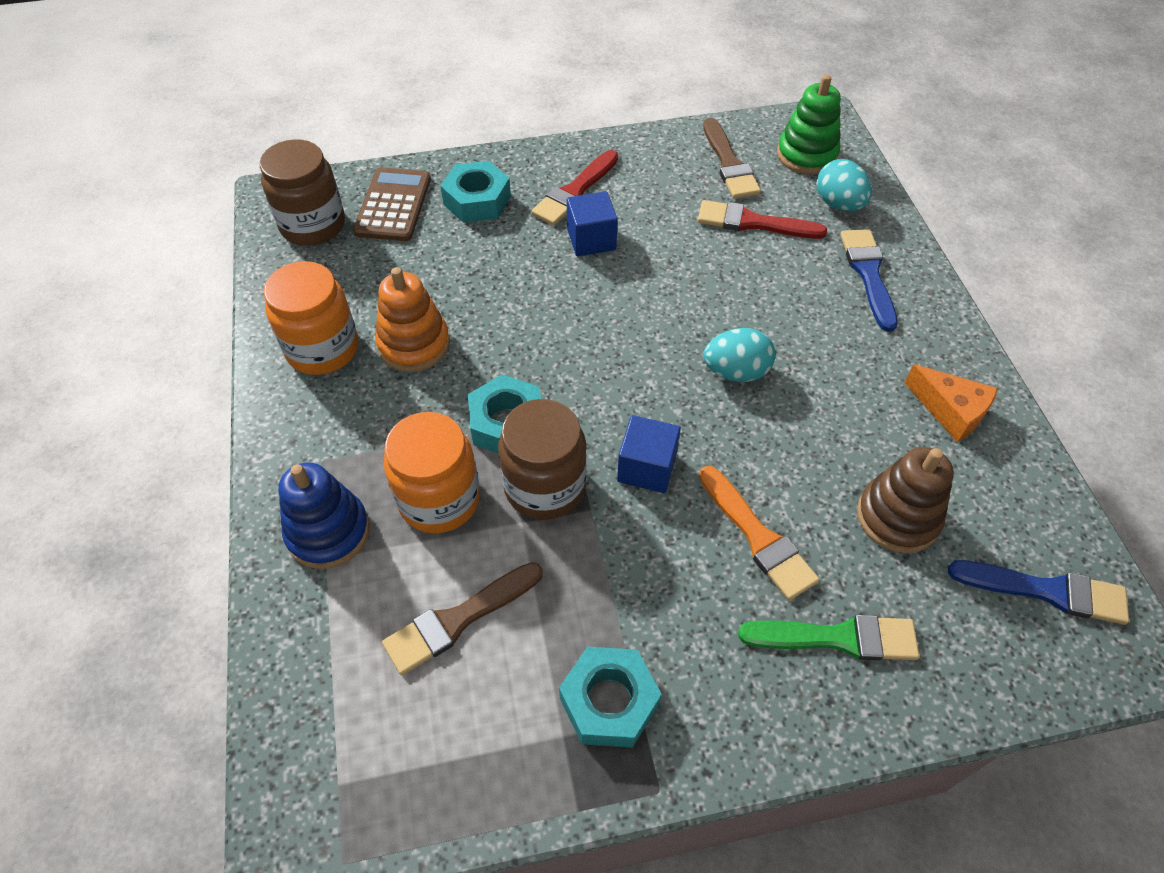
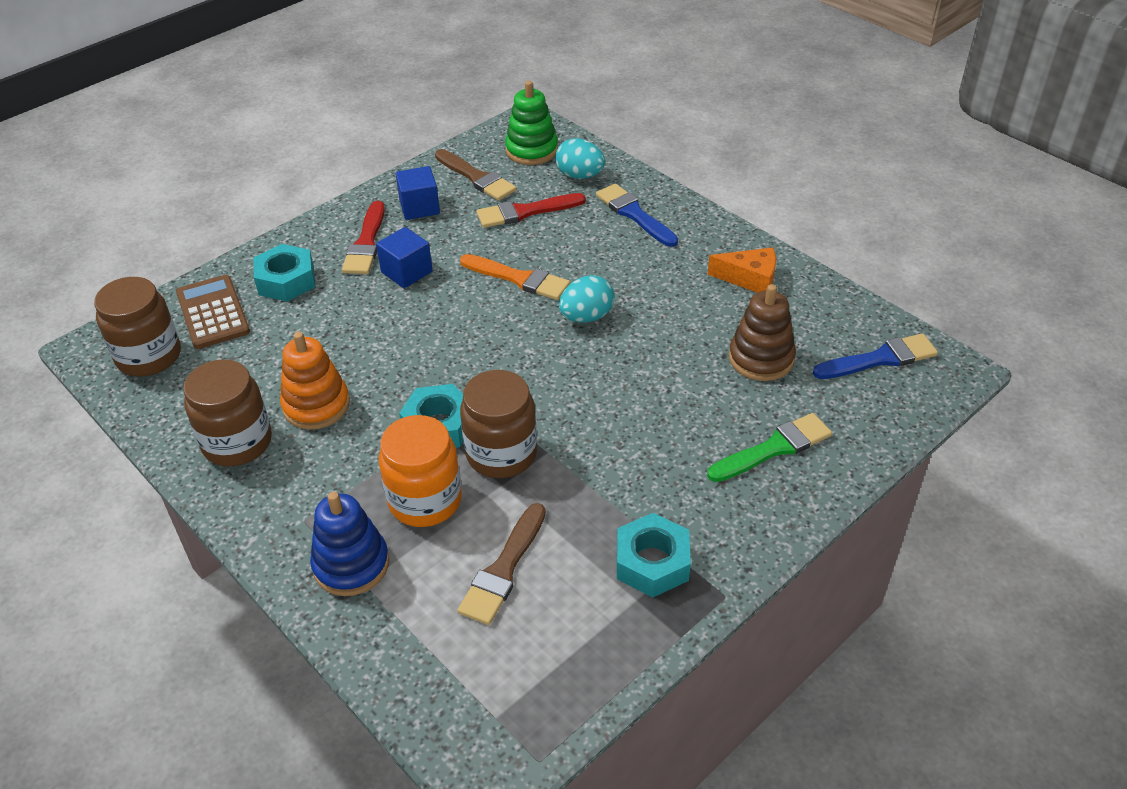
camera: 30 degrees left, 10 degrees down
orange jar [263,261,358,375] -> brown jar [183,359,272,466]
blue cube [617,415,681,493] -> blue cube moved to [395,166,440,220]
orange brush [699,466,820,600] -> orange brush moved to [460,254,570,300]

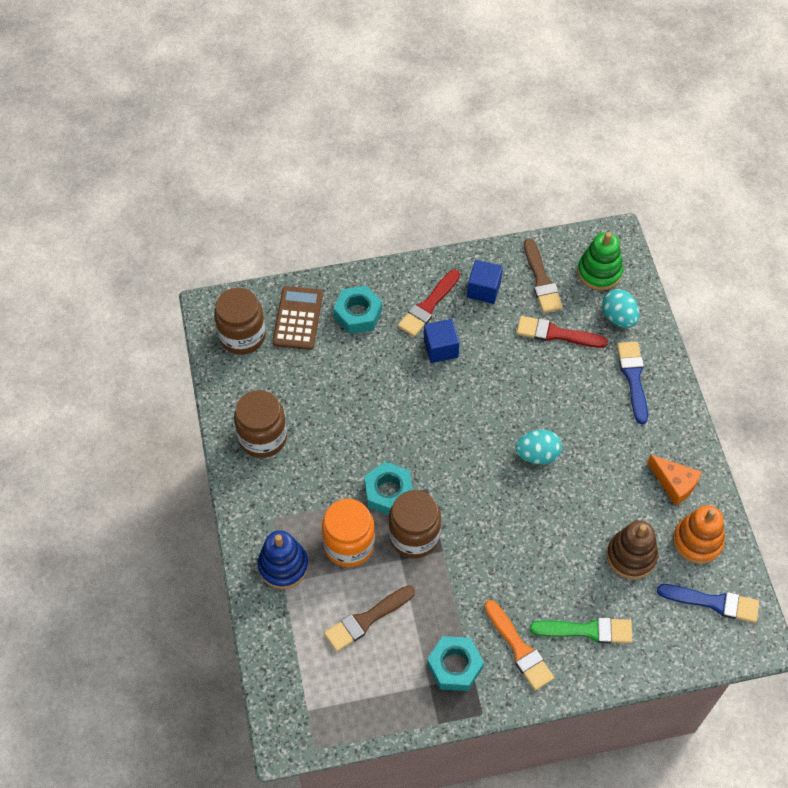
camera: 30 degrees right, 15 degrees up
orange stacking toy [280,332,350,430] -> orange stacking toy moved to [673,505,725,564]
orange brush [460,254,570,300] -> orange brush moved to [484,600,555,691]

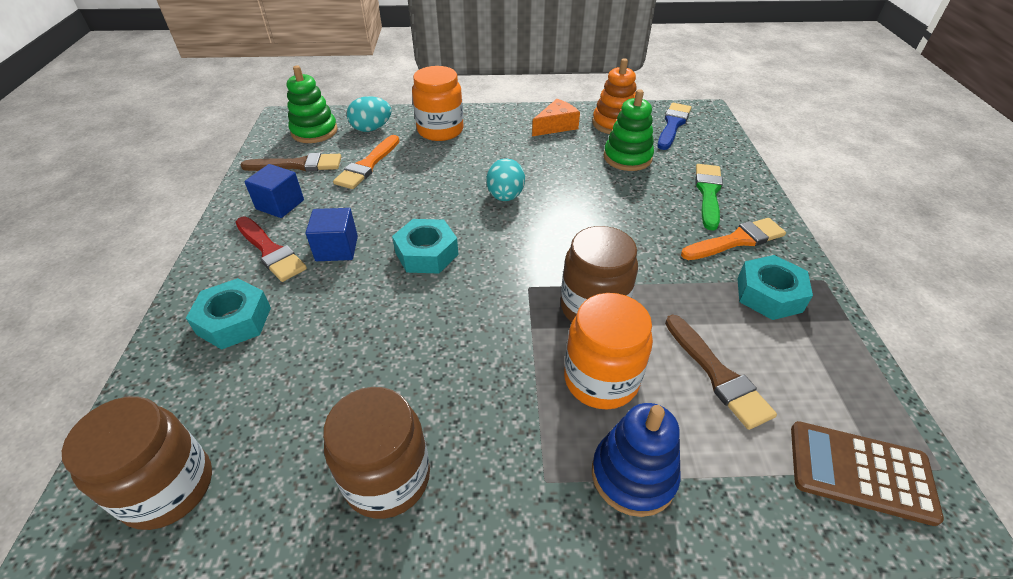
camera: 80 degrees left, 15 degrees down
brown calculator [273,286,323,350] -> brown calculator moved to [791,421,944,526]
turquoise nut [364,462,413,515] -> turquoise nut moved to [392,219,459,273]
red brush [516,316,608,348] -> orange brush [333,135,400,189]
brown stacking toy [607,520,658,579] -> green stacking toy [604,89,654,171]
blue brush [617,341,648,424] -> orange jar [412,66,463,141]

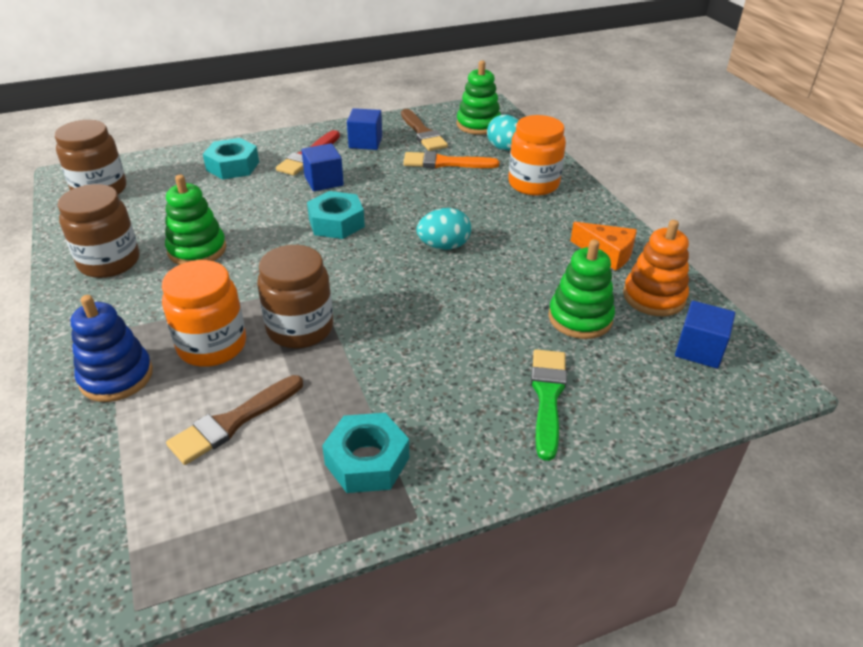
camera: 70 degrees right, 5 degrees down
blue brush [657,103,691,150] -> blue cube [675,301,735,368]
orange brush [681,218,786,260] -> none
green brush [695,164,723,231] -> green brush turned 75 degrees counterclockwise [531,349,567,461]
brown calculator [791,421,944,526] -> none
none -> green stacking toy [165,175,226,265]

